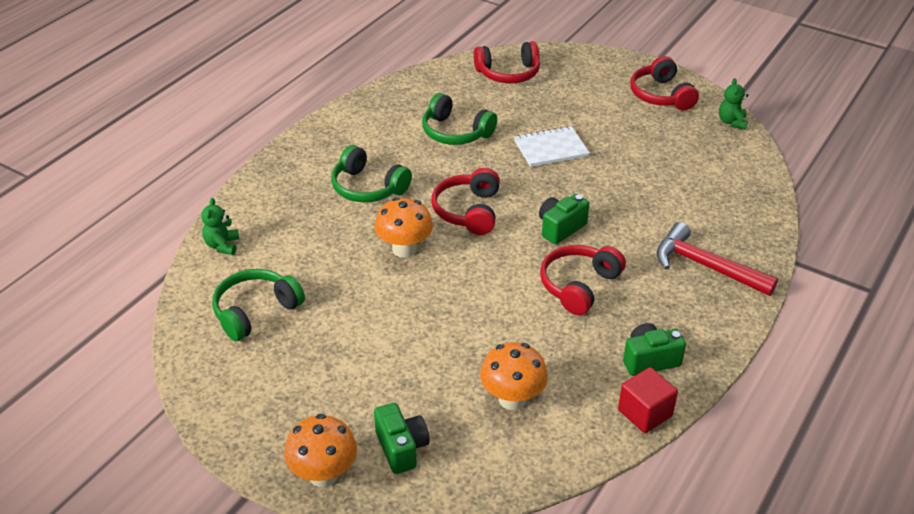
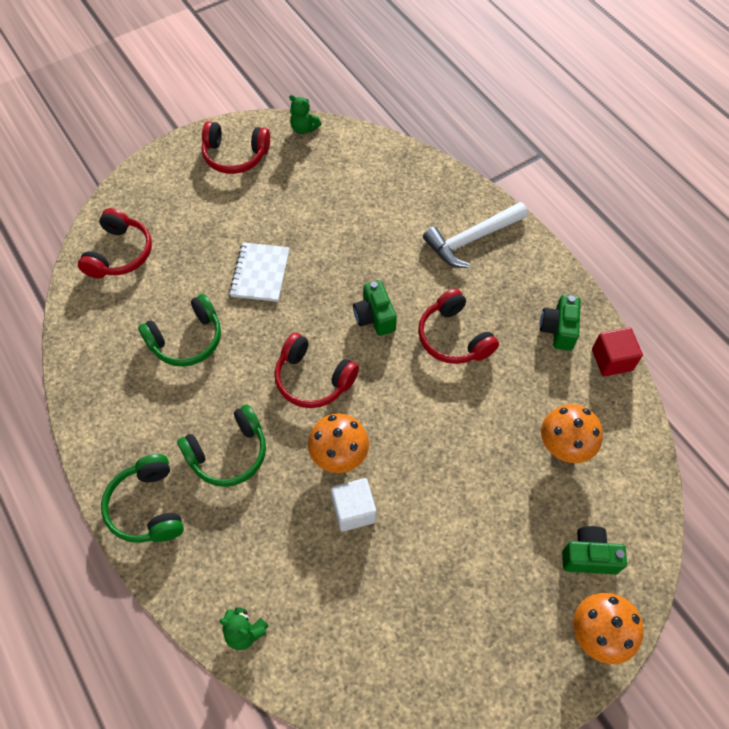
camera: 65 degrees left, 20 degrees up
green headphones [212,269,305,341] -> green headphones moved to [101,454,184,543]
red hammer [657,222,778,296] -> white hammer [423,202,528,268]
none -> white cube [331,478,376,532]

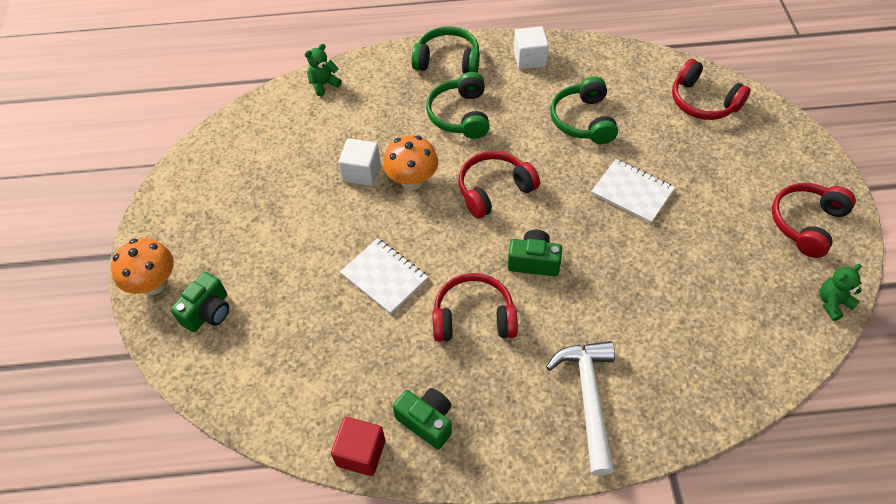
camera: 120 degrees right, 5 degrees down
orange mushroom [541,404,603,463] -> none
none -> white notebook [340,238,428,314]
none -> white cube [514,26,549,70]

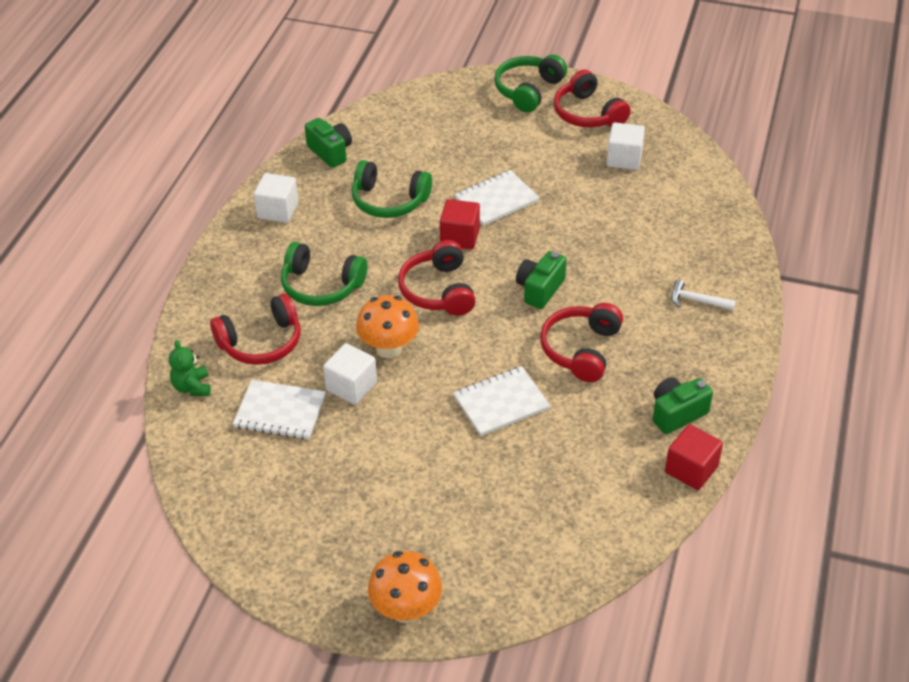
camera: 70 degrees left, 10 degrees down
green camera [171,272,229,332] -> green camera moved to [305,118,352,168]
green headphones [411,26,480,73] -> green headphones moved to [494,55,567,112]
white hammer [546,341,615,476] -> white hammer [671,280,736,311], size x0.51
red headphones [672,59,751,120] -> red headphones moved to [210,293,300,365]
green teddy bear [820,264,862,321] -> none
none -> white notebook [233,380,326,440]
none -> red cube [440,199,480,249]
none -> white cube [606,123,645,170]

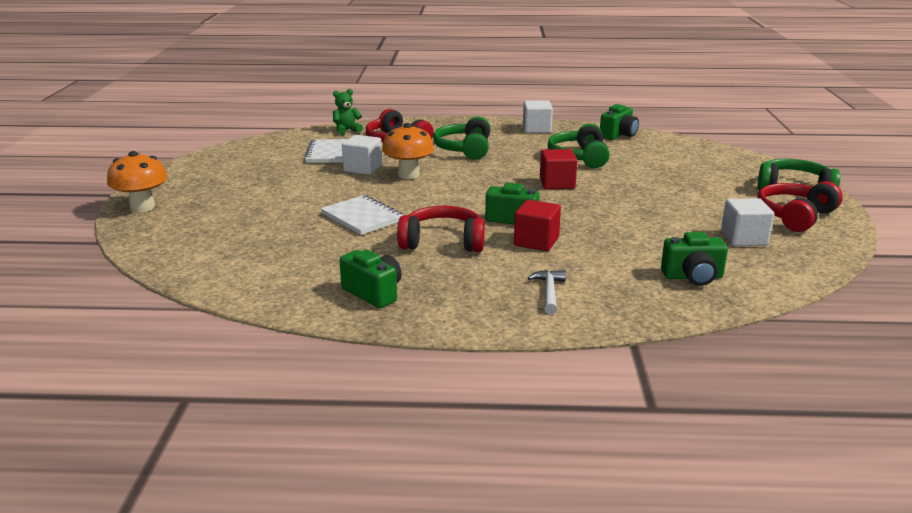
camera: 75 degrees right, 20 degrees down
red headphones [398,240,476,316] -> none
white notebook [454,170,540,226] -> none
red cube [665,424,723,490] -> red cube moved to [514,200,561,251]
none -> green camera [661,232,728,286]

